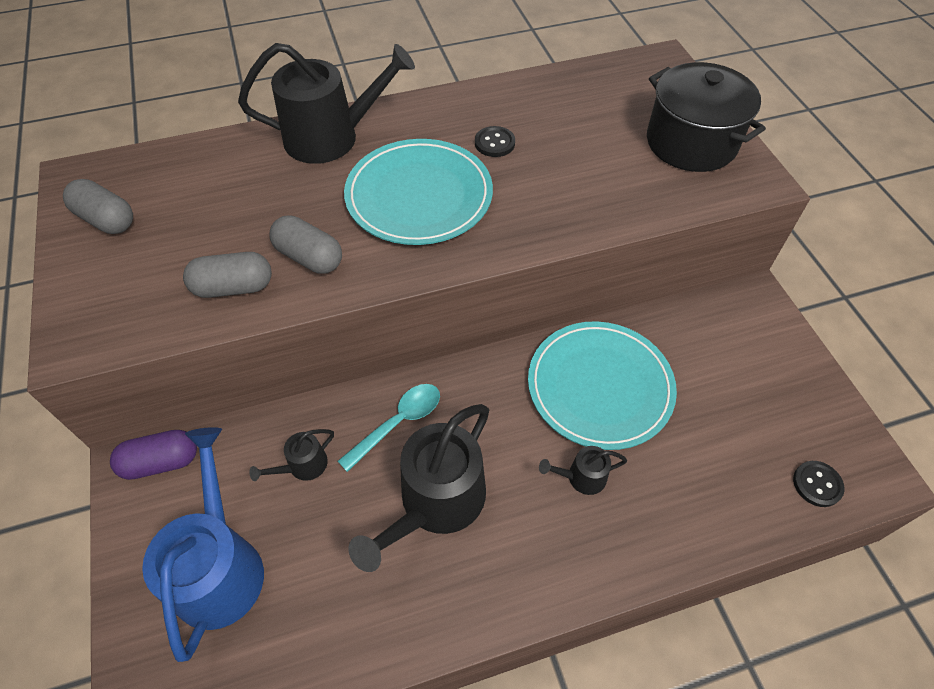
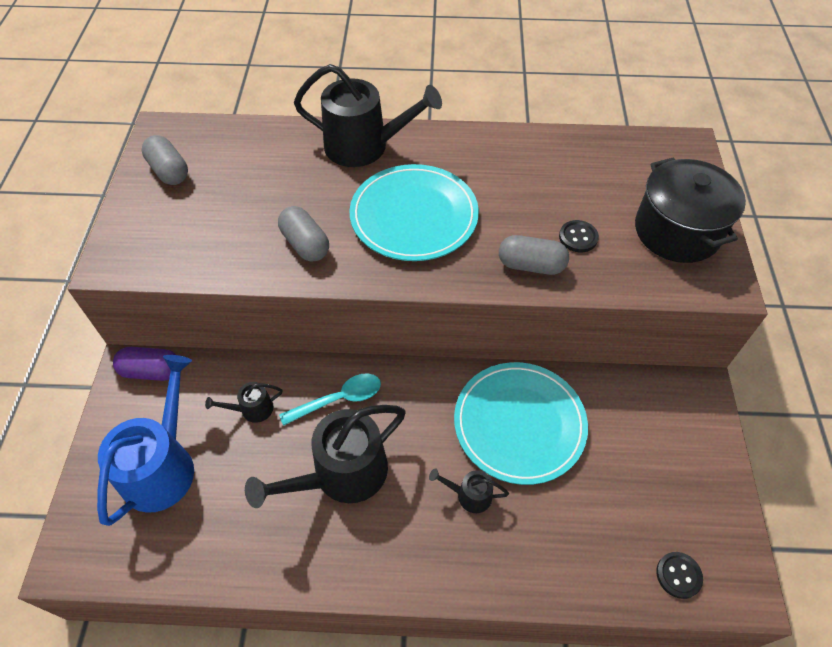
camera: 20 degrees right, 0 degrees up
grey capsule [183,252,272,298] -> grey capsule moved to [499,235,569,275]
black button [475,126,515,157] -> black button moved to [559,220,599,252]

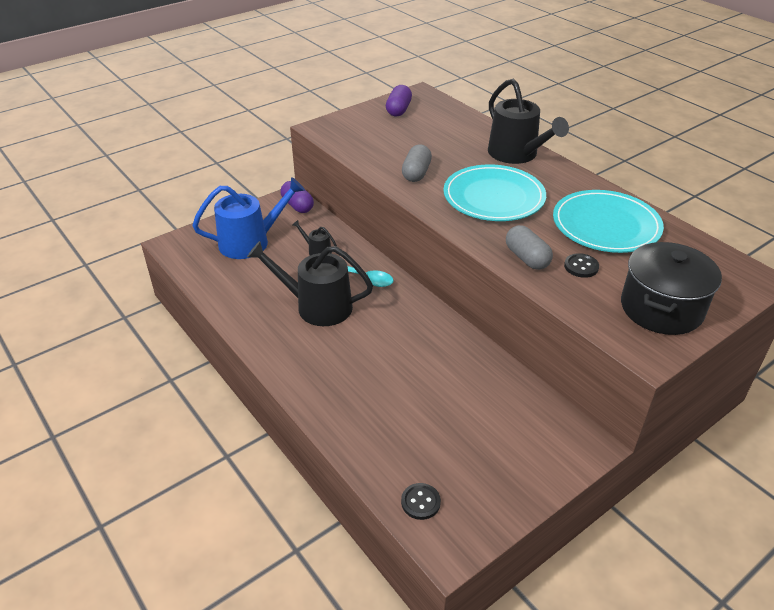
camera: 50 degrees right, 15 degrees down
grey capsule [142,135,188,185] -> purple capsule [386,85,412,116]
black watering can [429,468,509,513] -> none
turquoise plate [454,362,588,485] -> turquoise plate moved to [553,190,664,253]

